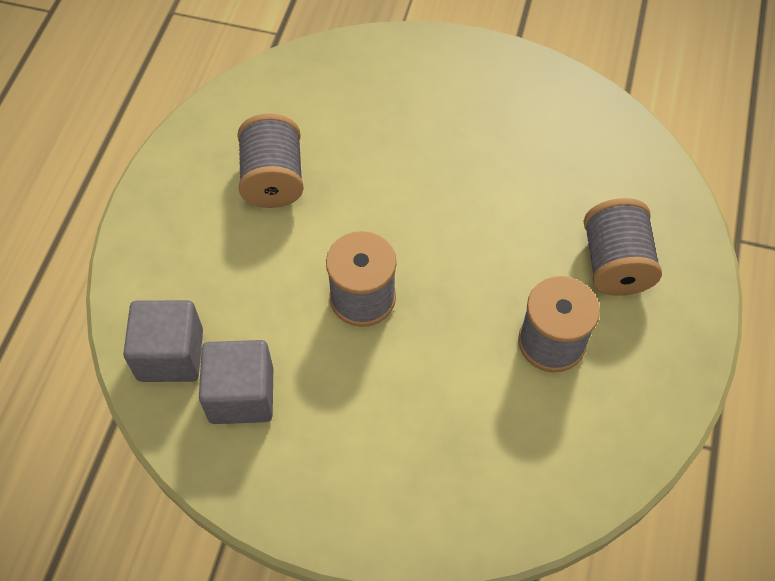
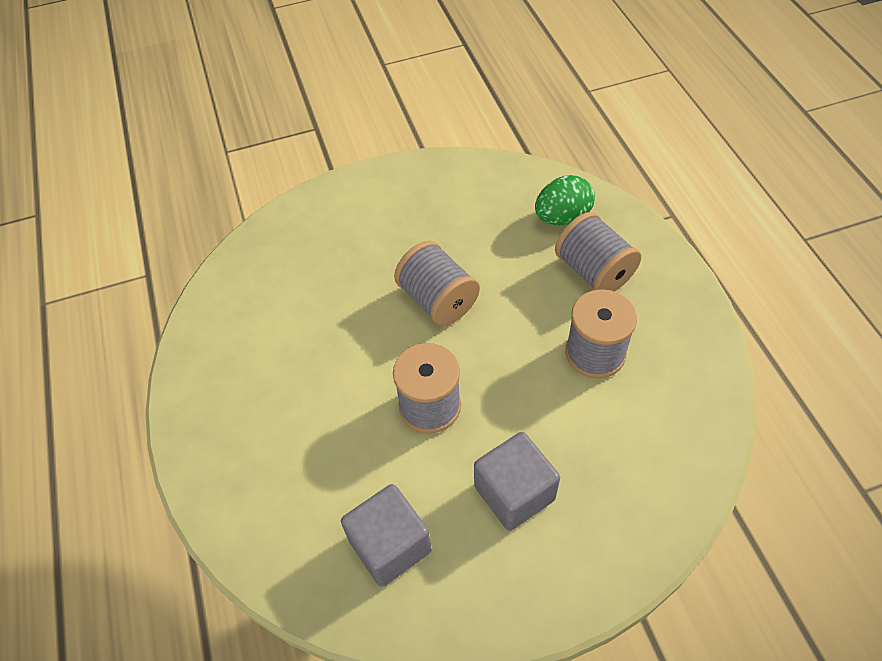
camera: 30 degrees left, 5 degrees down
grey cube [123,300,203,382] -> grey cube moved to [474,432,560,531]
grey spool [238,114,304,208] -> grey spool moved to [394,241,480,326]
none -> green egg [535,175,595,225]

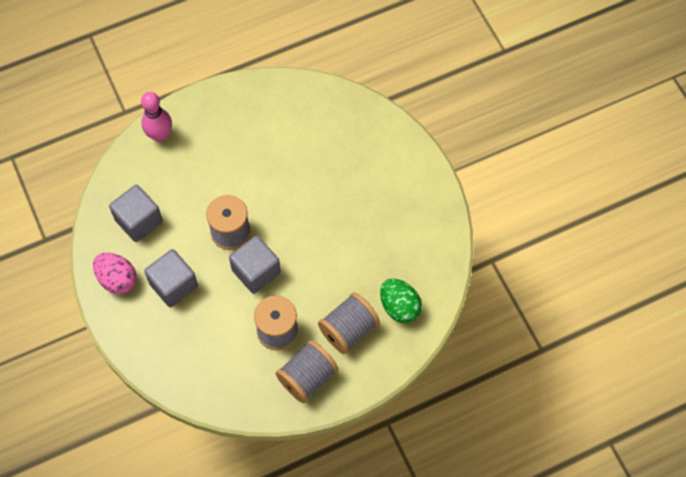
camera: 80 degrees right, 10 degrees up
grey spool [394,241,480,326] -> grey spool moved to [276,340,339,403]
none -> pink egg [93,253,136,294]
none -> pink bowling pin [141,92,172,142]
none -> grey cube [229,236,281,294]

